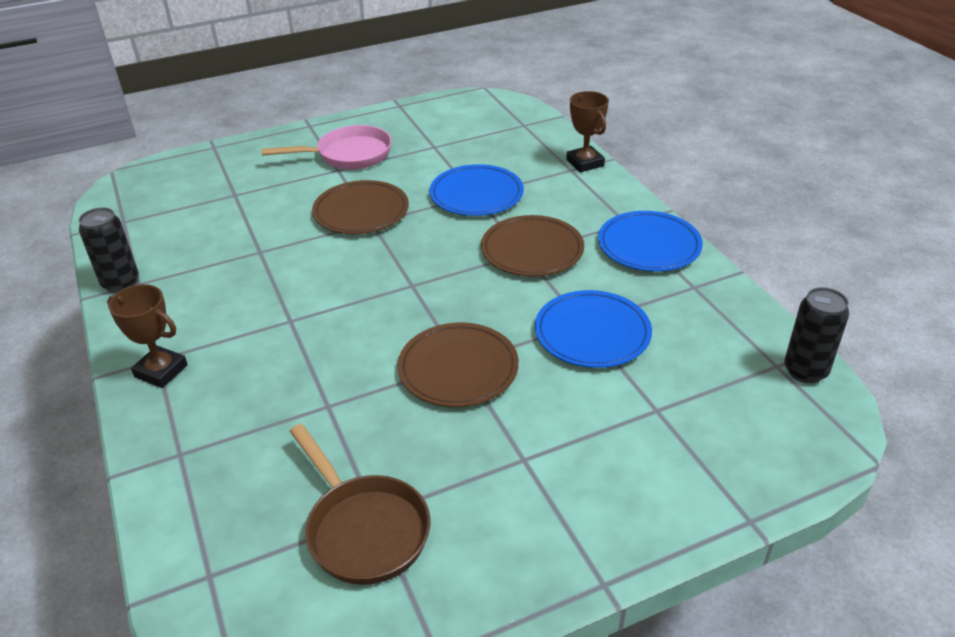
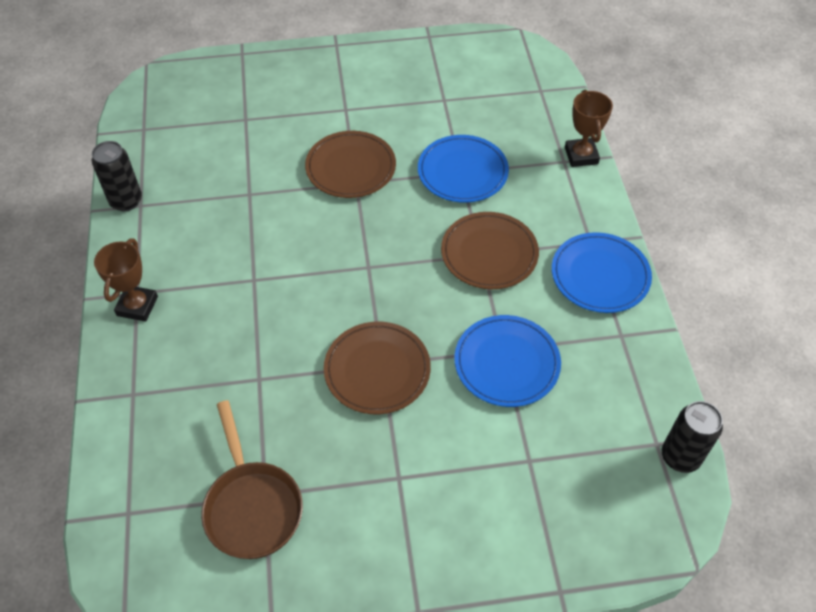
camera: 15 degrees right, 15 degrees up
brown trophy [107,284,188,388] -> brown trophy turned 60 degrees clockwise [94,238,158,322]
pink pan [261,125,392,170] -> none

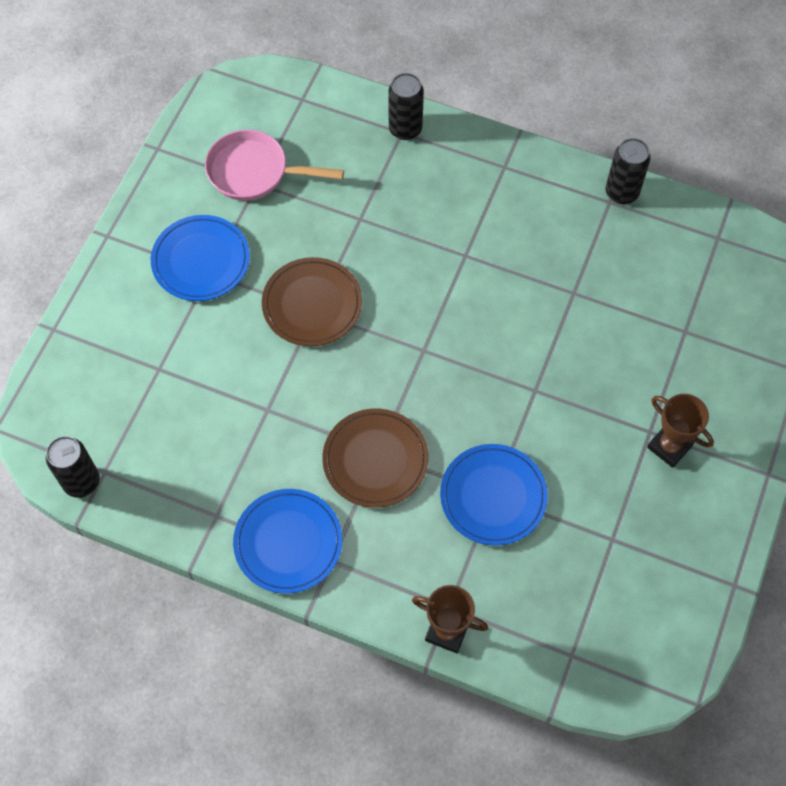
camera: 120 degrees right, 10 degrees up
brown trophy [94,238,158,322] -> brown trophy moved to [647,394,714,468]
brown pan [201,400,303,559] -> pink pan [205,130,344,201]
brown plate [305,131,396,198] -> none
blue plate [454,315,561,407] -> blue plate moved to [151,215,250,301]
none -> black can [388,73,424,140]

